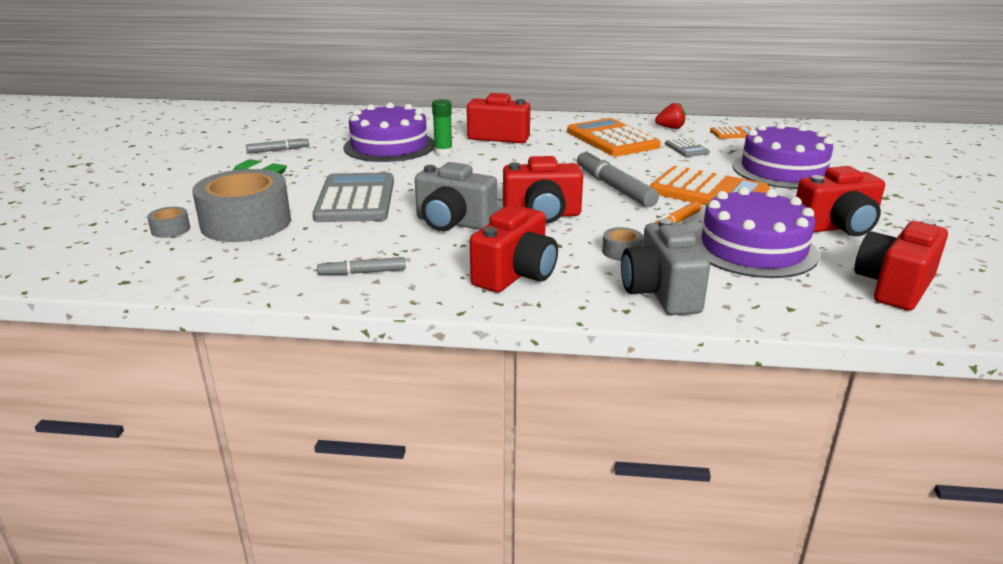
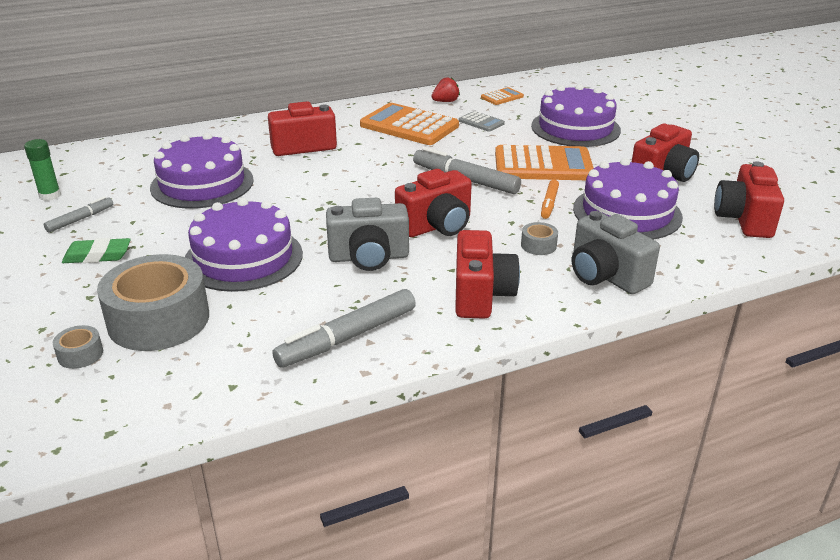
camera: 30 degrees left, 5 degrees up
grey calculator [313,172,394,222] -> purple cake [185,198,303,292]
grey marker [317,257,406,275] -> grey marker [272,289,416,367], size x1.80
green glue stick [432,99,453,155] -> green glue stick moved to [24,139,61,201]

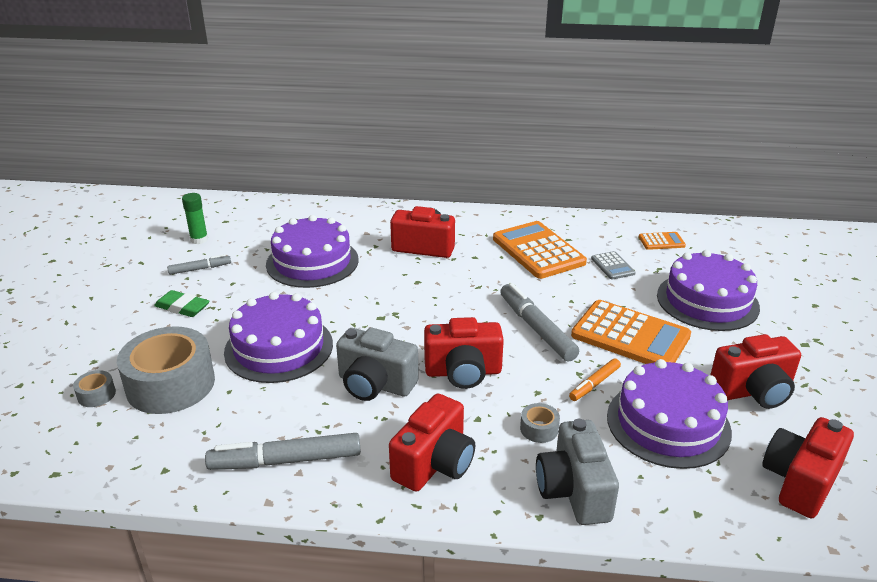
camera: 30 degrees right, 0 degrees up
red strawberry [431,77,460,102] -> none

